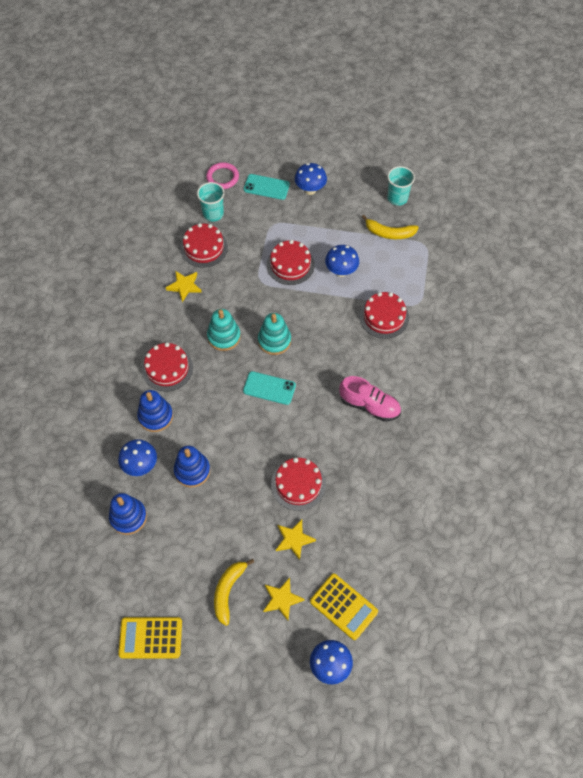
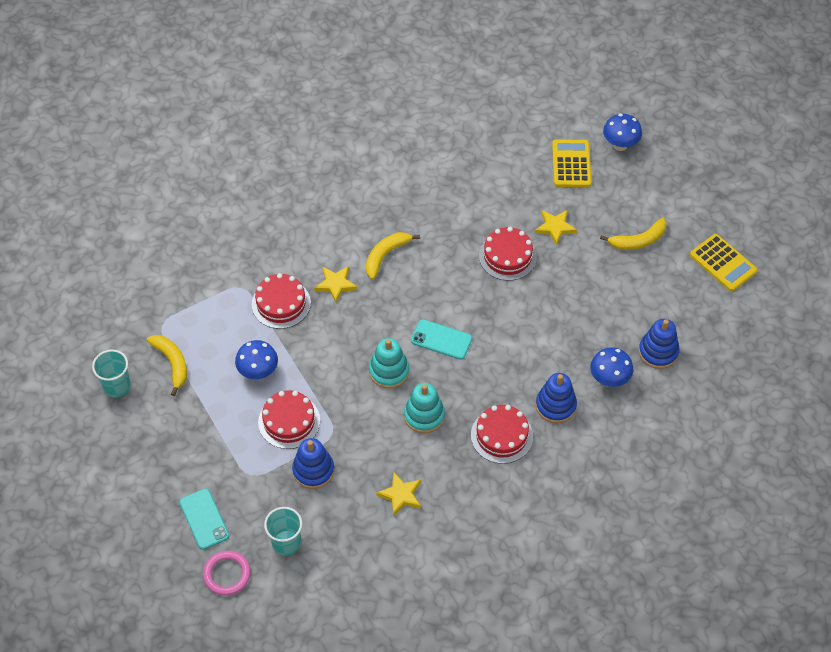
camera: 130 degrees left, 5 degrees down
blue stacking toy [174,446,210,487] -> blue stacking toy moved to [292,438,334,489]
red cake [180,223,228,268] -> none
turquoise phone [243,371,296,405] -> turquoise phone turned 45 degrees counterclockwise [411,319,472,360]
yellow star [263,578,305,621] -> yellow star moved to [314,266,357,303]
blue mushroom [295,163,327,195] -> none
pink shoe [339,376,401,421] -> yellow banana [366,232,420,279]

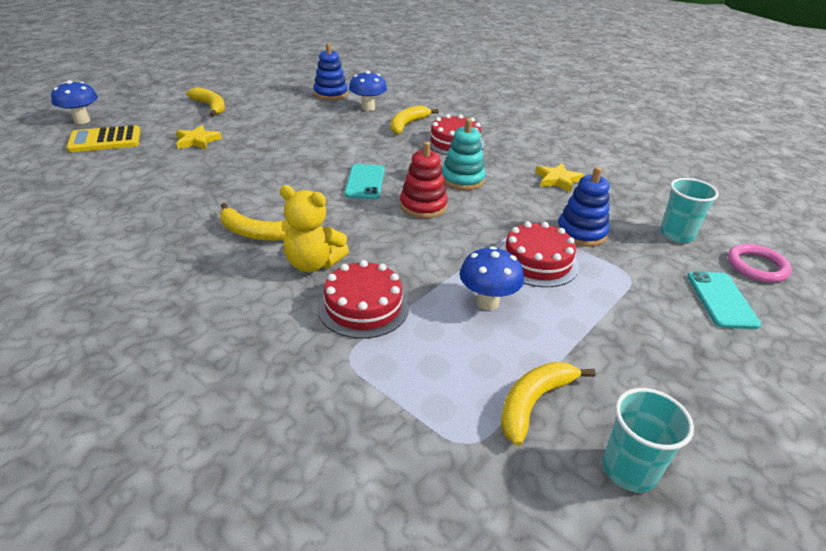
camera: 110 degrees left, 20 degrees down
turquoise phone [179,489,229,550] -> turquoise phone turned 45 degrees counterclockwise [687,271,761,329]
yellow star [314,266,357,303] -> yellow teddy bear [280,185,349,272]
turquoise stacking toy [369,338,409,389] -> red stacking toy [400,141,448,218]
red cake [479,227,537,281] -> none
blue stacking toy [536,373,577,423] -> yellow banana [391,105,439,134]
yellow calculator [690,234,757,292] -> none

